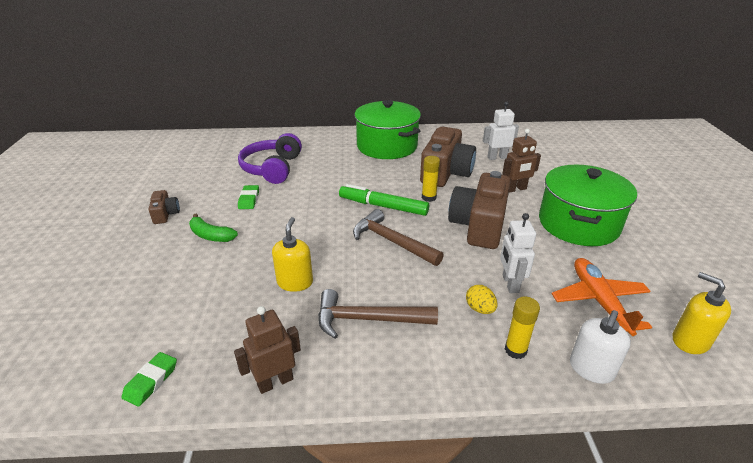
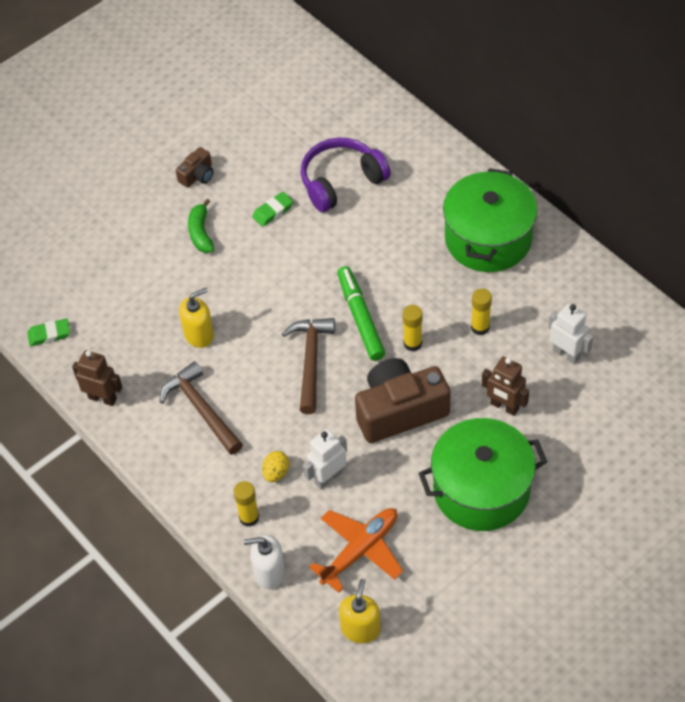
camera: 55 degrees right, 20 degrees up
brown camera [420,127,476,187] -> yellow glue stick [471,289,492,335]

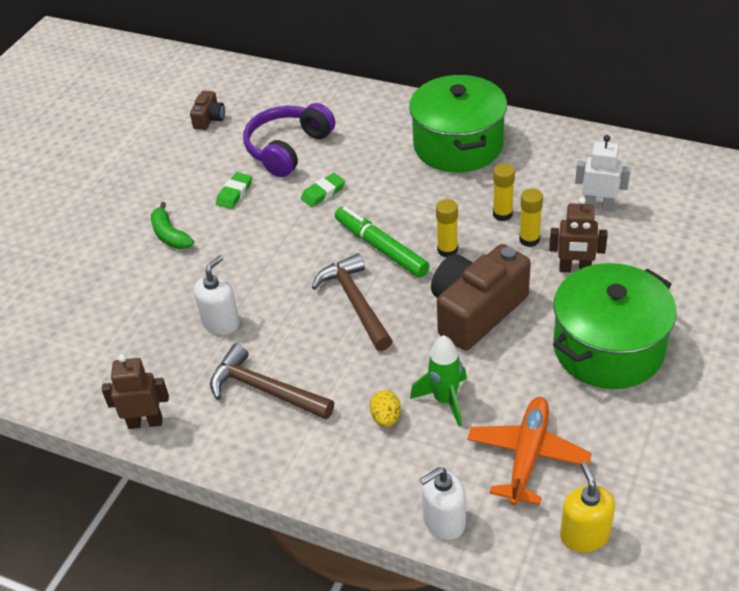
camera: 25 degrees left, 10 degrees down
green eraser [27,318,70,346] -> green eraser moved to [301,173,345,207]
brown camera [176,147,213,188] -> brown camera moved to [190,91,225,130]
yellow soap dispenser [179,288,214,348] -> white soap dispenser [194,255,240,335]
yellow glue stick [233,481,259,527] -> yellow glue stick moved to [519,188,543,247]
white robot [303,429,347,490] -> green rocket [410,335,467,427]

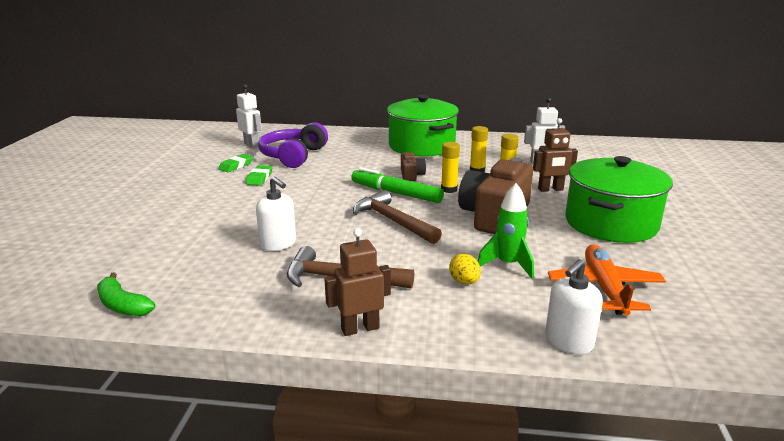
camera: 20 degrees left, 20 degrees down
brown robot [102,354,169,429] -> brown robot moved to [324,228,391,336]
green banana [151,202,194,249] -> green banana moved to [97,272,155,317]
brown camera [190,91,225,130] -> brown camera moved to [401,152,426,181]
white soap dispenser [194,255,240,335] -> white soap dispenser turned 120 degrees clockwise [256,176,296,251]
green eraser [301,173,345,207] -> green eraser moved to [218,154,253,172]
yellow soap dispenser [560,462,615,552] -> none
none -> white robot [236,84,262,148]

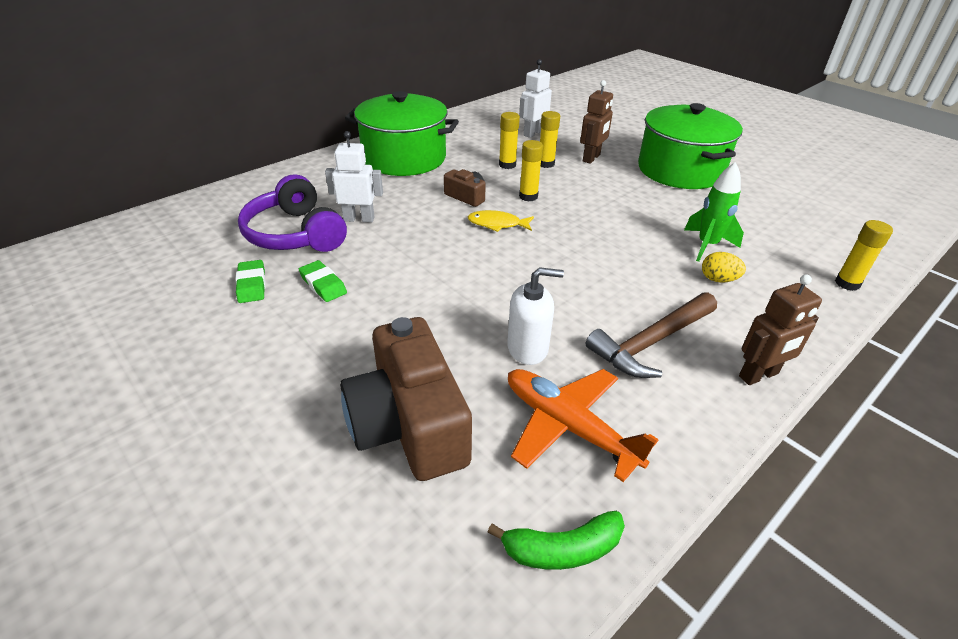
camera: 50 degrees left, 15 degrees up
white robot [236,84,262,148] -> white robot moved to [325,131,383,223]
brown robot [324,228,391,336] -> brown robot turned 135 degrees counterclockwise [739,274,822,385]
green marker [351,167,444,203] -> yellow fish [468,210,534,232]
brown hammer [353,190,442,244] -> none
brown camera [458,157,533,234] -> brown camera moved to [340,317,472,481]
white soap dispenser [545,259,603,355] -> yellow glue stick [835,220,893,291]
orange plane [548,245,666,316] -> orange plane moved to [508,369,658,482]

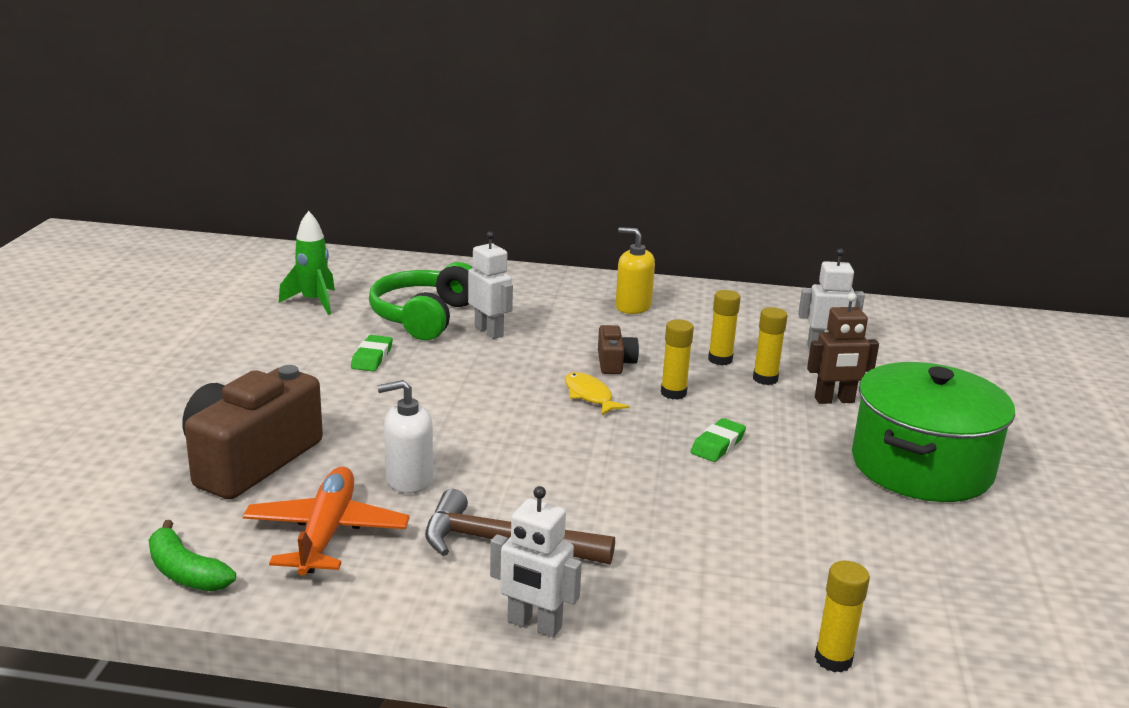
camera: 50 degrees right, 15 degrees down
green eraser [236,260,265,303] -> green eraser moved to [691,418,746,462]
purple headphones [238,174,347,252] -> green headphones [369,262,472,340]
green pot [345,91,459,176] -> yellow soap dispenser [616,227,655,314]
white soap dispenser [507,267,564,365] -> white soap dispenser turned 120 degrees clockwise [377,380,433,493]
green rocket [684,162,744,262] -> green rocket moved to [279,211,335,315]
yellow egg [702,252,746,283] -> none
brown robot [739,274,822,385] -> white robot [490,486,582,638]

